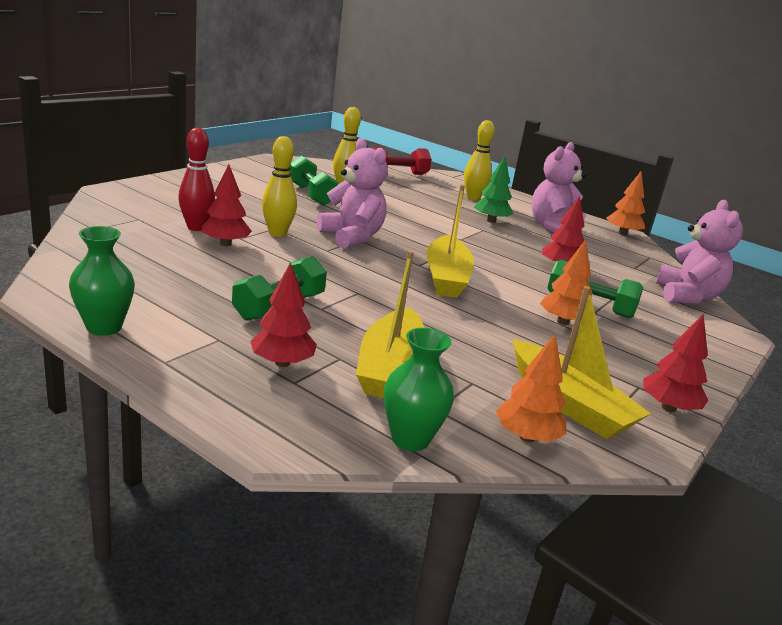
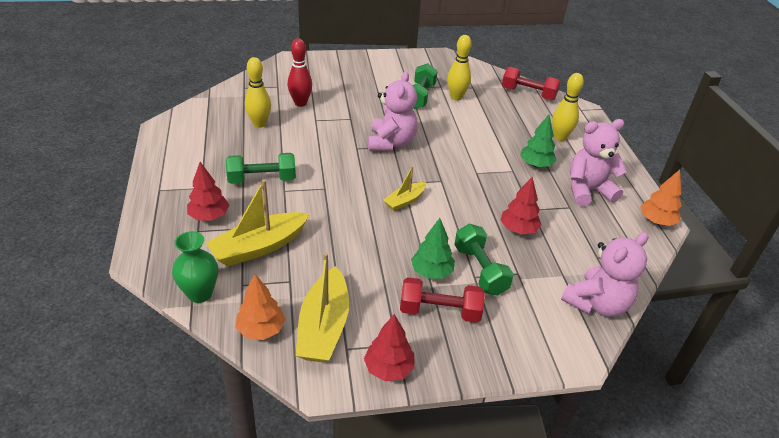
camera: 45 degrees right, 15 degrees up
green vase [69,226,135,336] -> none
red tree [202,164,252,246] -> none
yellow bowling pin [262,136,297,237] -> yellow bowling pin moved to [245,57,271,128]
yellow boat [426,184,474,298] -> yellow boat [383,166,427,211], size x0.55
orange tree [540,239,592,325] -> green tree [411,218,455,279]
none -> red dumbbell [400,277,485,323]

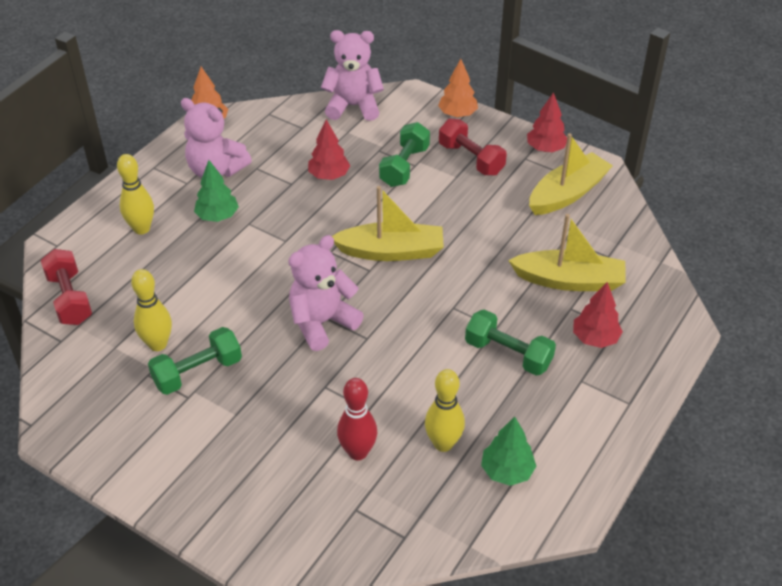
camera: 135 degrees left, 5 degrees up
green vase [172,231,218,303] -> none
orange tree [235,274,286,340] -> orange tree moved to [438,59,478,117]
yellow boat [383,166,427,211] -> yellow boat [332,186,444,261], size x1.80
green tree [411,218,455,279] -> green tree moved to [481,417,536,486]

